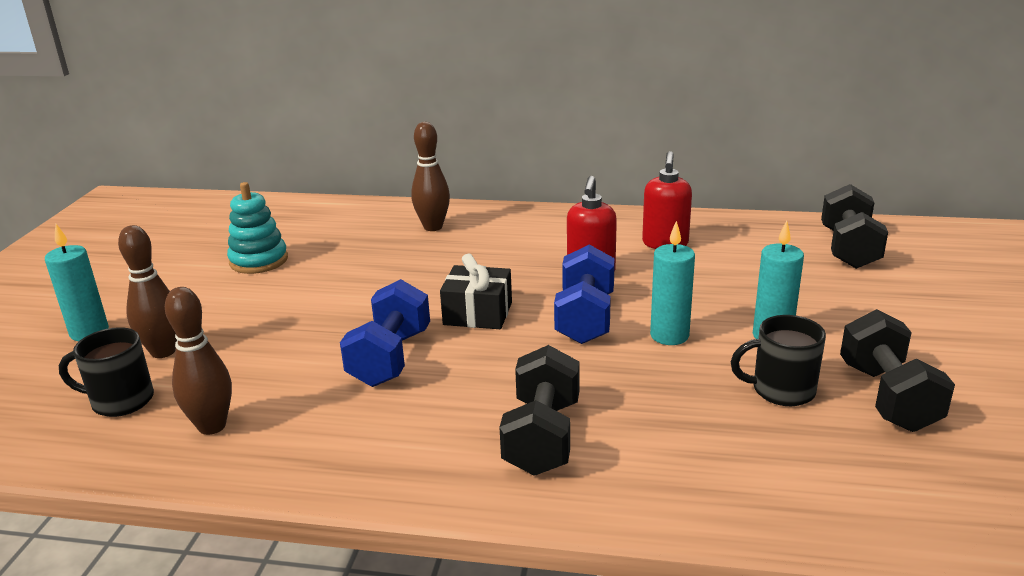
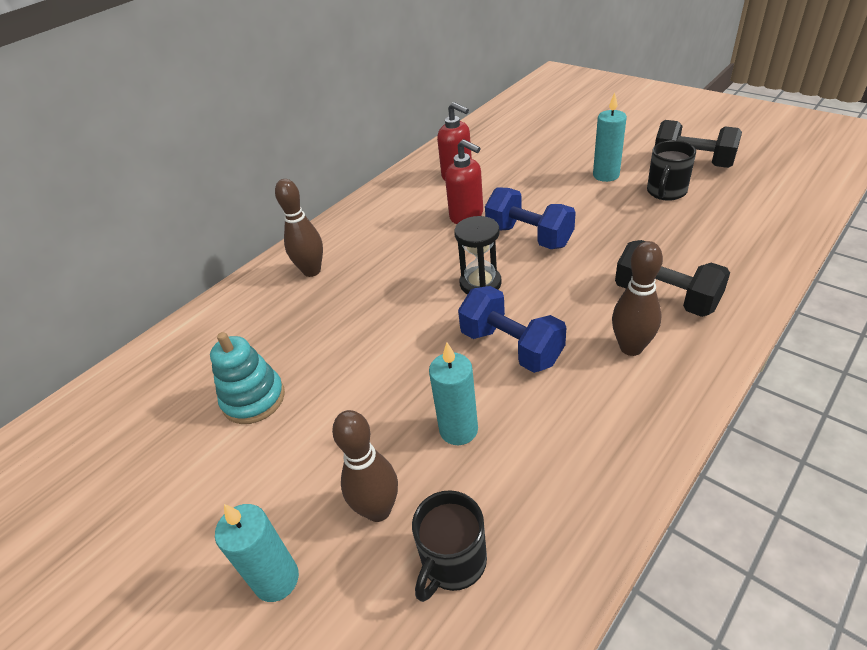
camera: 55 degrees left, 15 degrees up
brown bowling pin [165,287,232,435] -> brown bowling pin moved to [612,241,663,356]
black gift [440,254,512,329] -> black hourglass [454,216,502,295]
turquoise candle [650,220,695,345] -> turquoise candle moved to [429,342,478,445]
black dumbbell [821,184,888,269] -> none

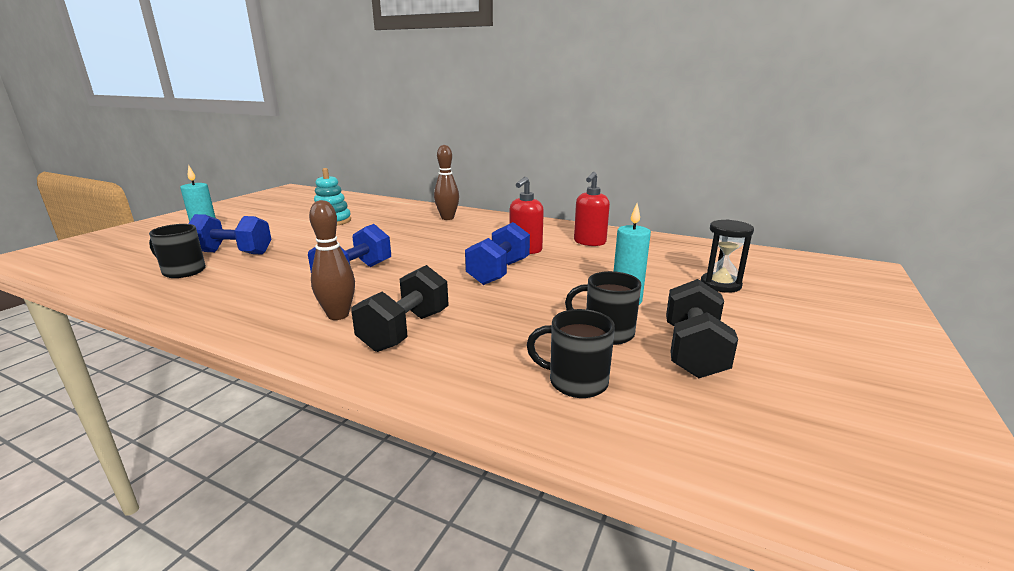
camera: 70 degrees right, 20 degrees down
brown bowling pin [332,410,398,522] -> blue dumbbell [188,214,271,255]
turquoise candle [429,342,478,445] -> none
black hourglass [454,216,502,295] -> black hourglass moved to [701,220,754,293]
none -> black mug [526,309,615,398]

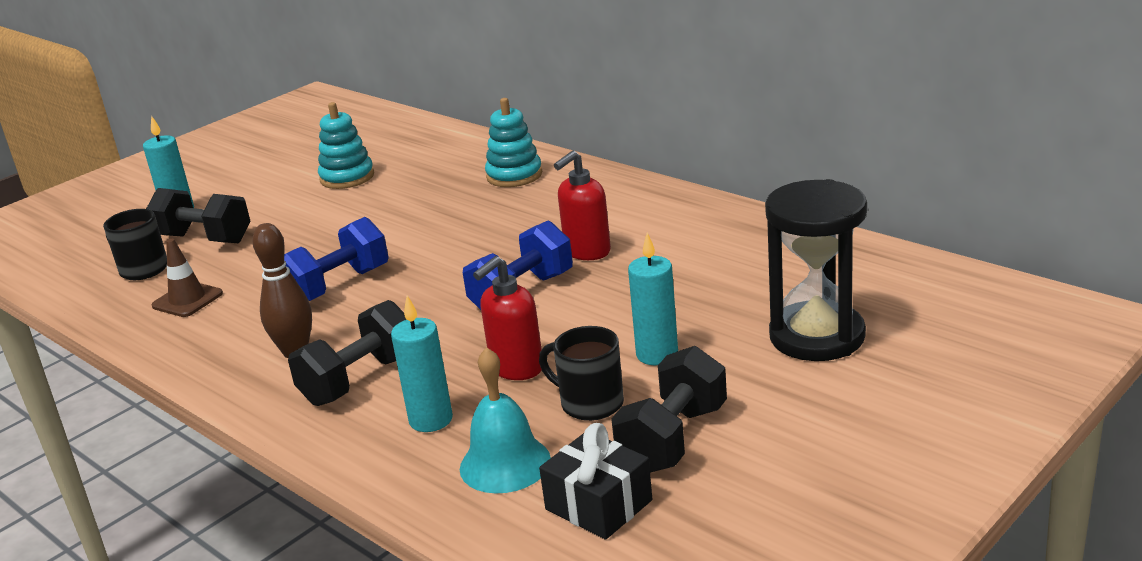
camera: 20 degrees right, 5 degrees up
blue dumbbell [188,214,271,255] -> black dumbbell [146,188,250,243]
brown bowling pin [434,145,459,220] -> turquoise stacking toy [485,98,542,187]
black mug [526,309,615,398] -> turquoise bell [460,347,551,493]
red soap dispenser [574,172,610,246] -> red soap dispenser moved to [473,256,542,380]
black hourglass [701,220,754,293] -> black hourglass [765,179,867,361], size x1.65
none -> brown traffic cone [151,239,223,317]
none -> turquoise candle [391,295,453,432]
none -> black gift [539,423,652,540]

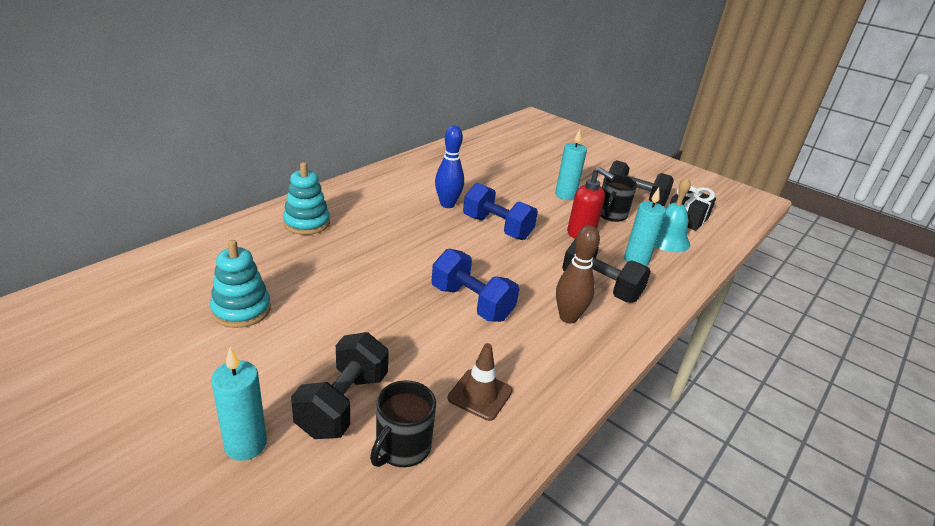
camera: 100 degrees left, 5 degrees up
red soap dispenser [554,151,611,260] -> blue bowling pin [435,126,464,208]
black hourglass [765,179,867,361] -> none

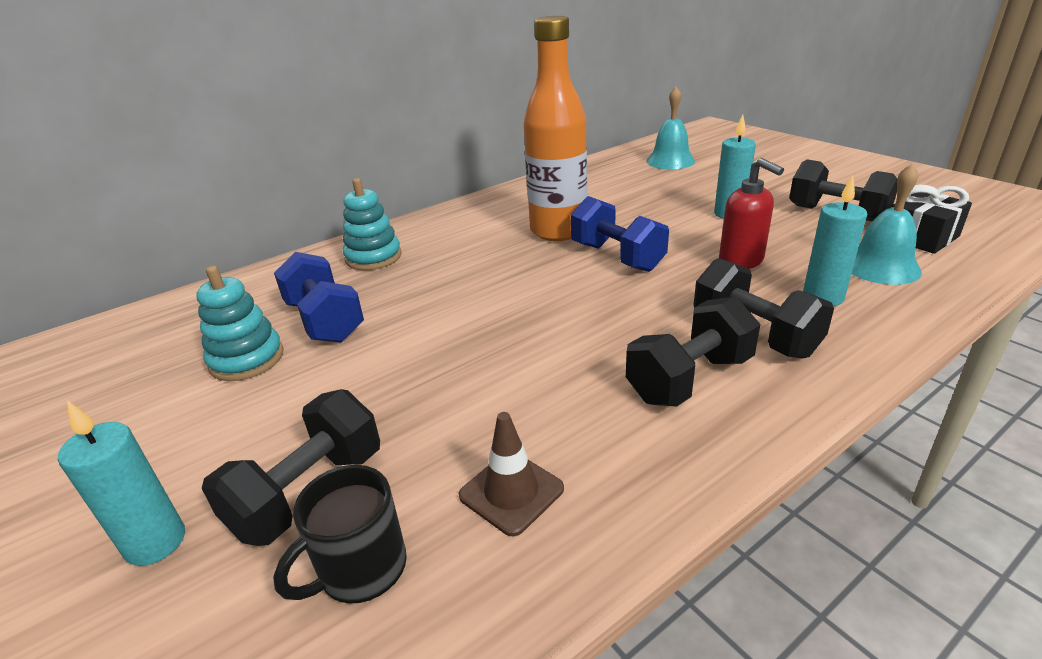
camera: 20 degrees right, 0 degrees up
blue dumbbell [432,248,519,322] -> blue dumbbell moved to [274,252,364,342]
blue bowling pin [435,126,464,208] -> orange bottle [524,16,587,241]
brown bowling pin [556,225,600,323] -> black dumbbell [626,297,760,407]
black mug [601,174,637,222] -> none
none -> turquoise bell [646,87,695,169]

